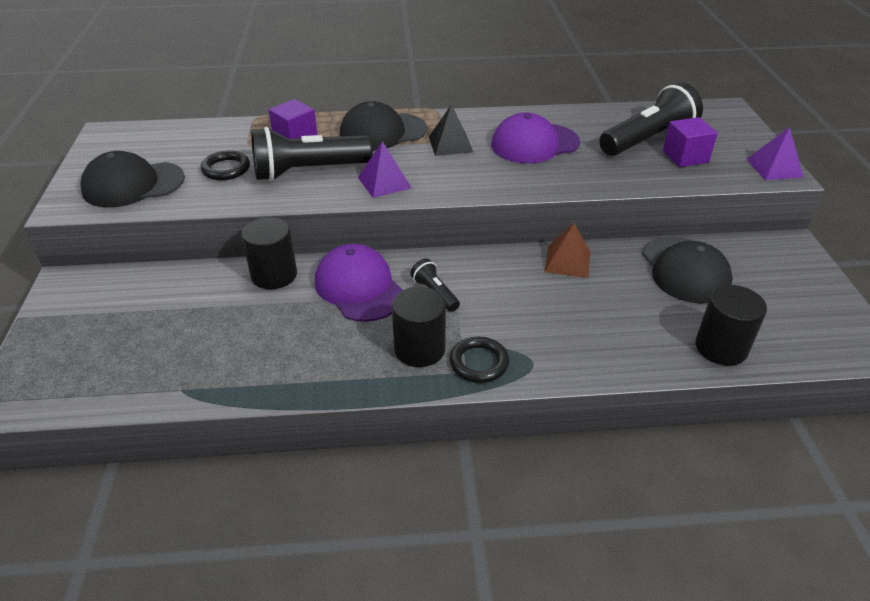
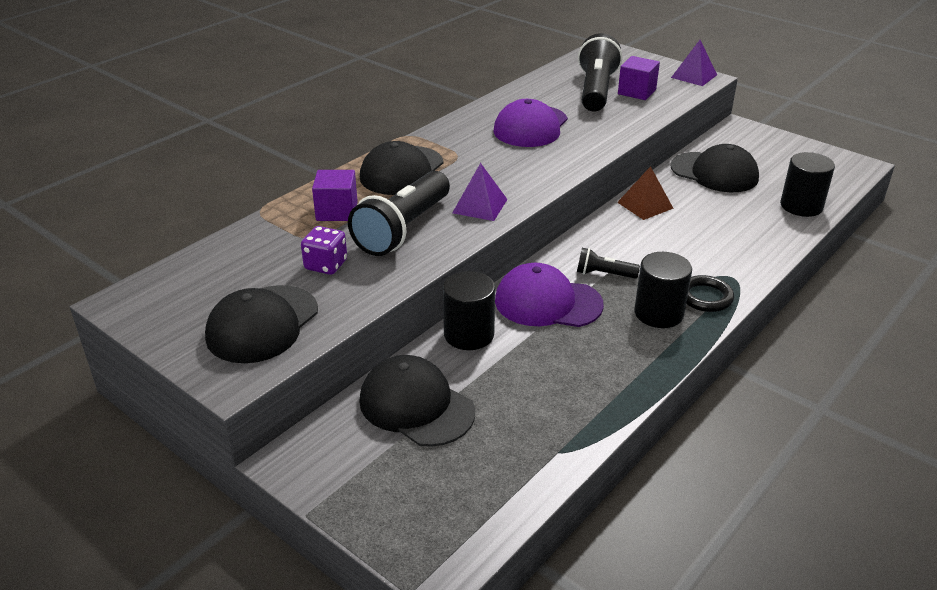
camera: 45 degrees left, 5 degrees down
black ring [201,150,250,180] -> purple dice [301,226,347,275]
black pyramid [429,104,473,156] -> none
none -> black cap [359,355,475,447]

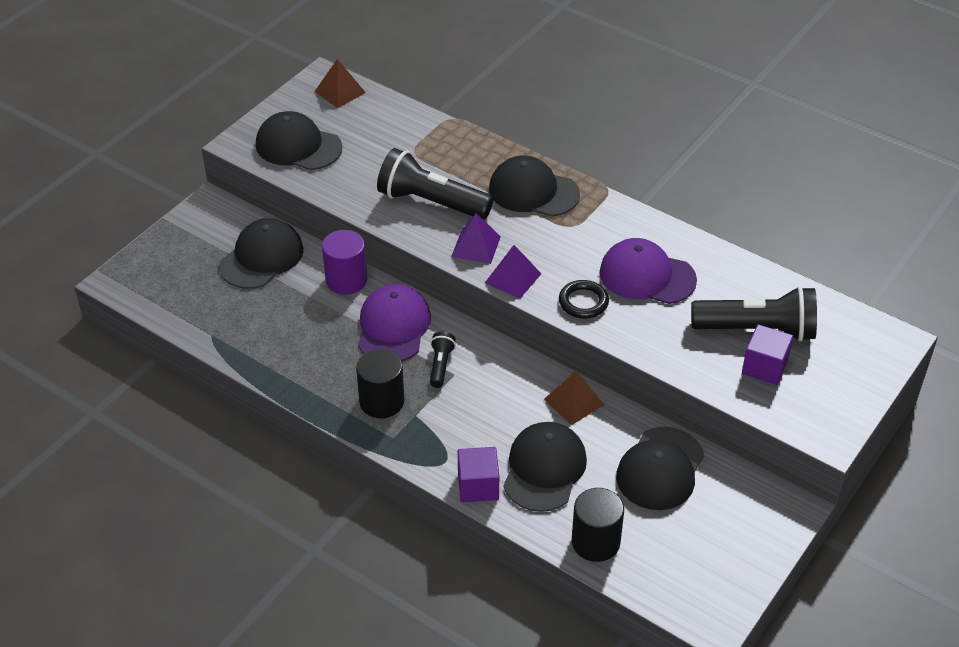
camera: 85 degrees right, 10 degrees up
purple dice [301,226,347,275] -> none
purple cube [312,170,358,221] -> purple cube moved to [458,447,499,502]
black cylinder [443,271,495,350] -> purple cylinder [322,230,367,295]
purple pyramid [671,40,717,86] -> purple pyramid moved to [485,245,541,299]
black ring [686,275,734,312] -> black ring moved to [559,280,609,318]
none -> brown pyramid [314,59,366,108]
none -> black cap [503,422,587,512]

